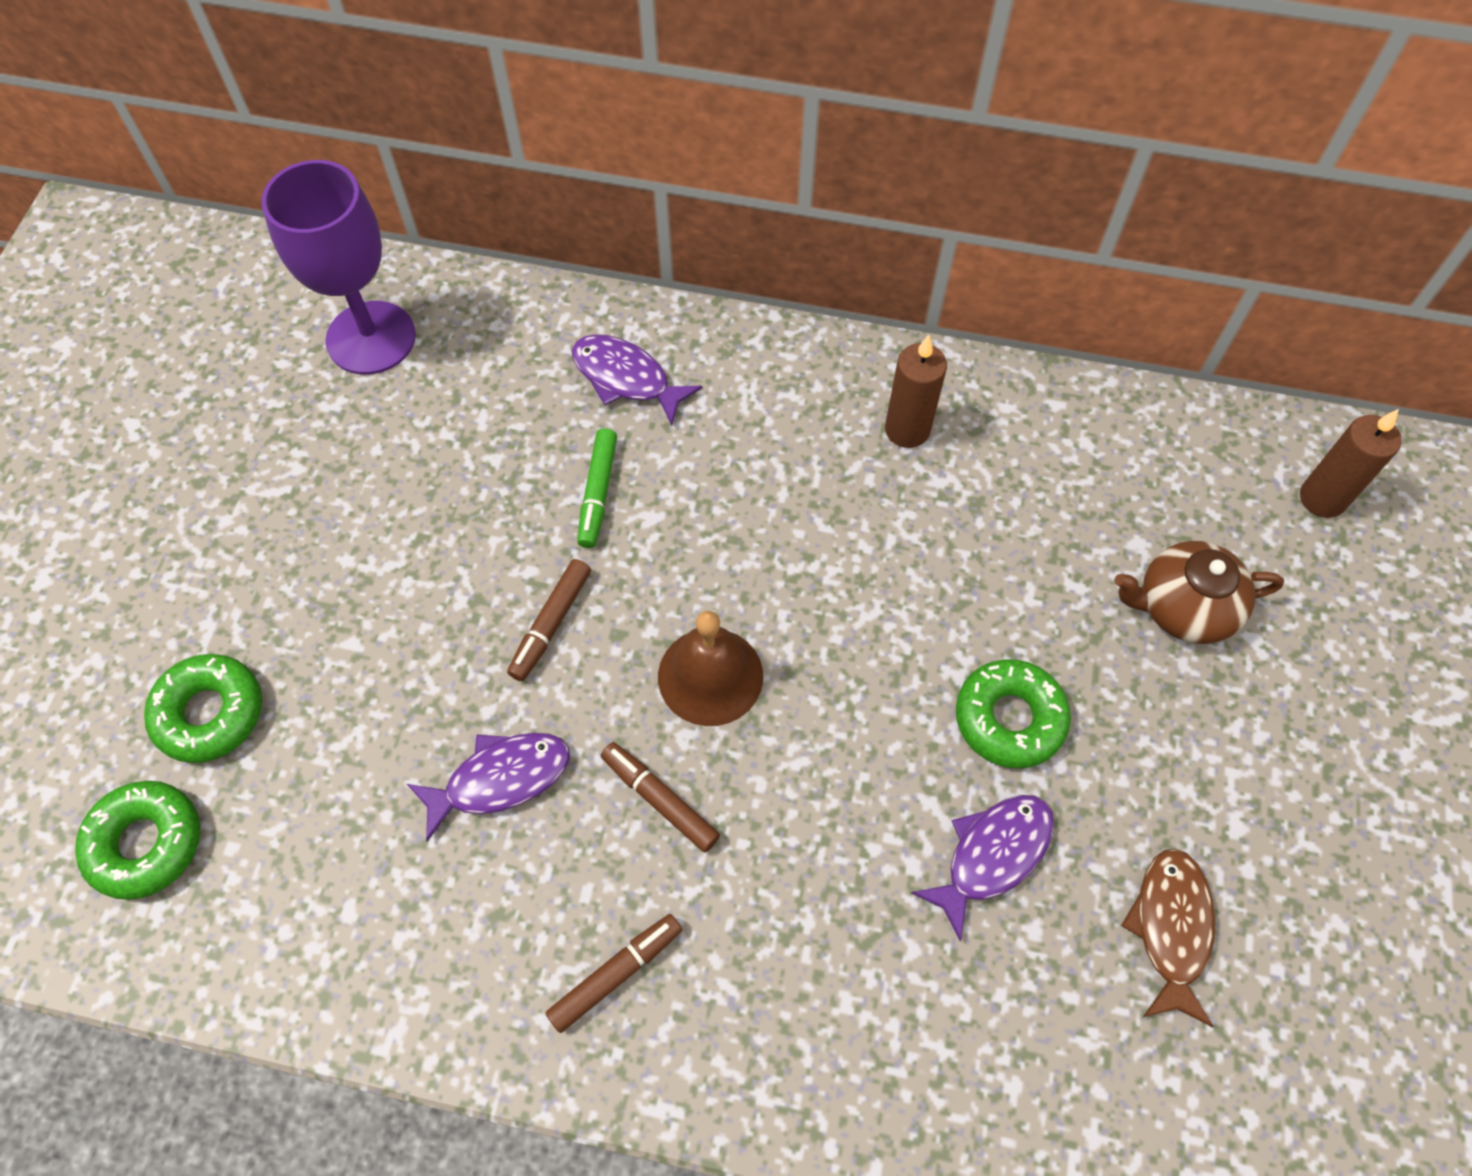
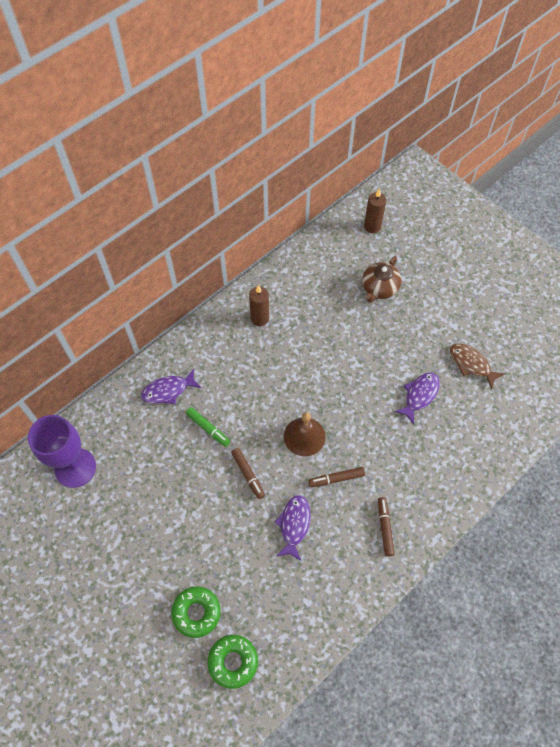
camera: 55 degrees left, 0 degrees up
purple fish [911,795,1054,941] -> purple fish turned 45 degrees clockwise [394,372,440,424]
green donut [956,659,1071,768] -> none

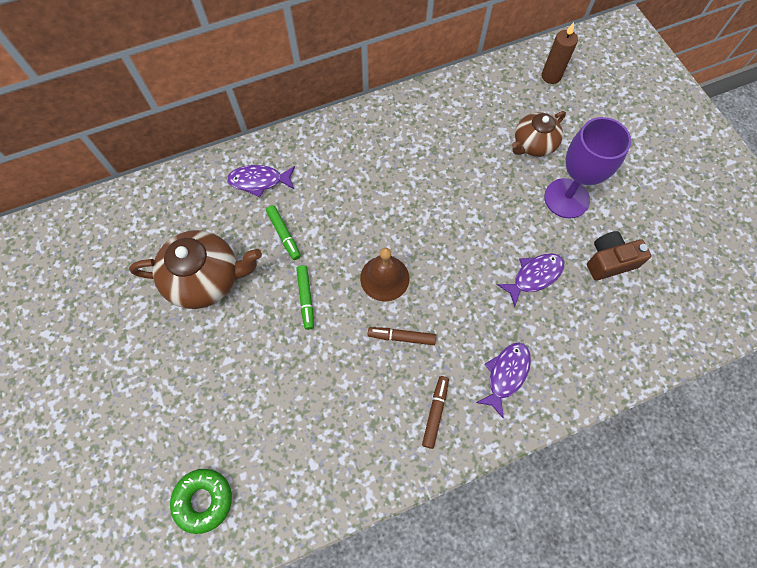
camera: 20 degrees right, 5 degrees up
purple goblet [28,415,96,488] -> purple goblet moved to [544,117,631,218]
green donut [171,586,221,638] -> none
brown marker [231,448,265,499] -> green marker [296,265,314,330]
brown candle [249,285,269,326] -> none
purple fish [274,495,311,561] -> purple fish moved to [476,342,531,419]
brown fish [450,343,505,390] -> brown camera [587,231,651,281]
none -> brown teapot [129,230,262,309]

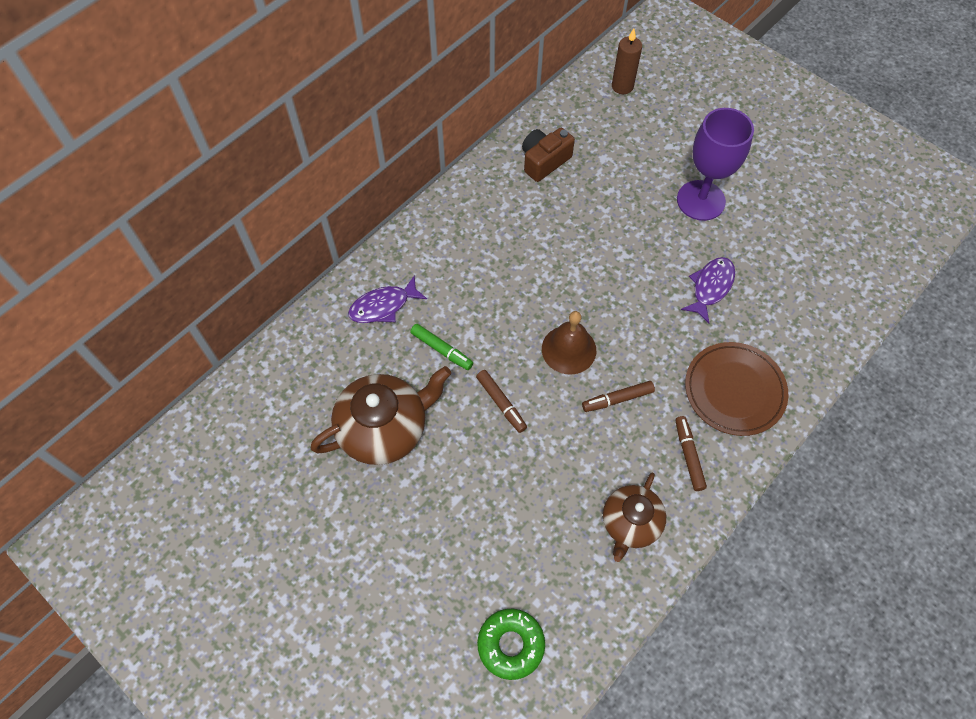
camera: 25 degrees left, 5 degrees down
green marker [296,265,314,330] -> brown marker [476,370,527,433]
purple fish [476,342,531,419] -> brown plate [685,342,788,436]
brown teapot [512,111,566,157] -> brown teapot moved to [603,473,666,562]
brown camera [587,231,651,281] -> brown camera moved to [522,127,575,182]

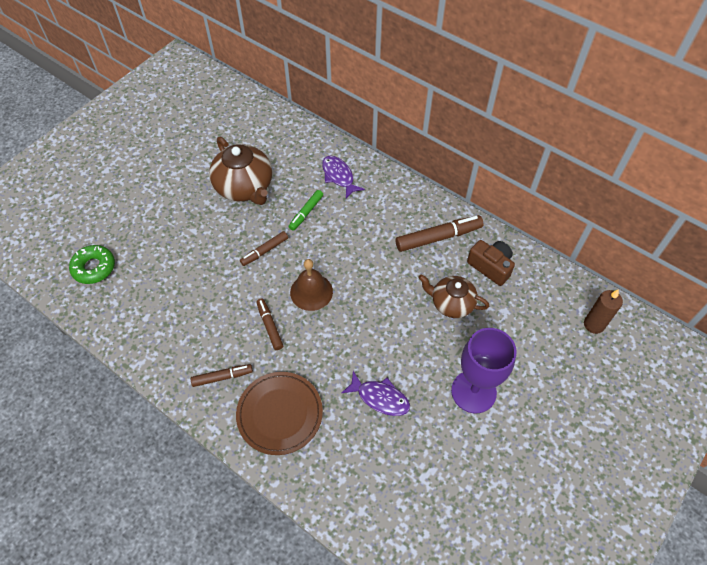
camera: 85 degrees right, 5 degrees down
brown teapot [603,473,666,562] -> brown teapot moved to [418,274,489,318]
none -> brown marker [396,215,483,252]

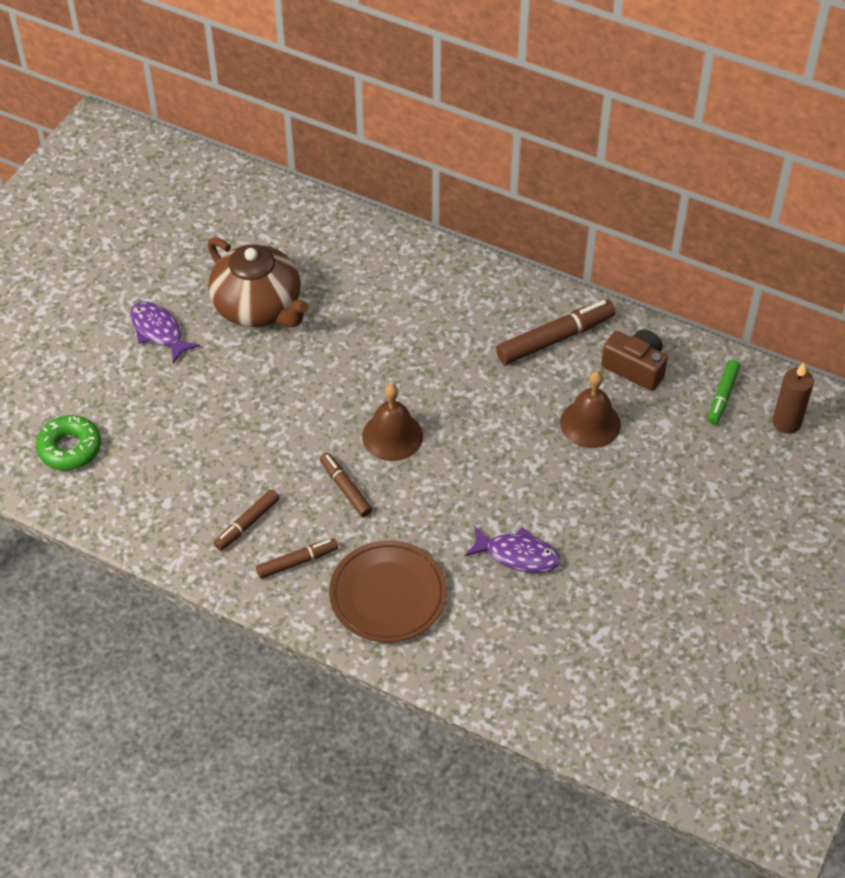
camera: 10 degrees left, 5 degrees down
brown marker [240,231,288,266] -> brown marker moved to [214,489,279,551]
green marker [289,190,323,231] -> green marker moved to [708,359,740,425]
purple fish [322,156,365,198] -> purple fish moved to [130,302,200,363]
brown teapot [418,274,489,318] -> brown bell [560,371,621,448]
purple goblet [451,328,517,413] -> none

